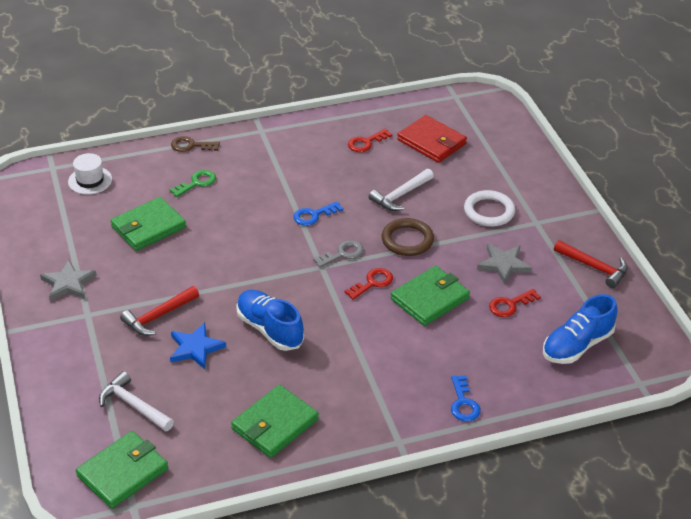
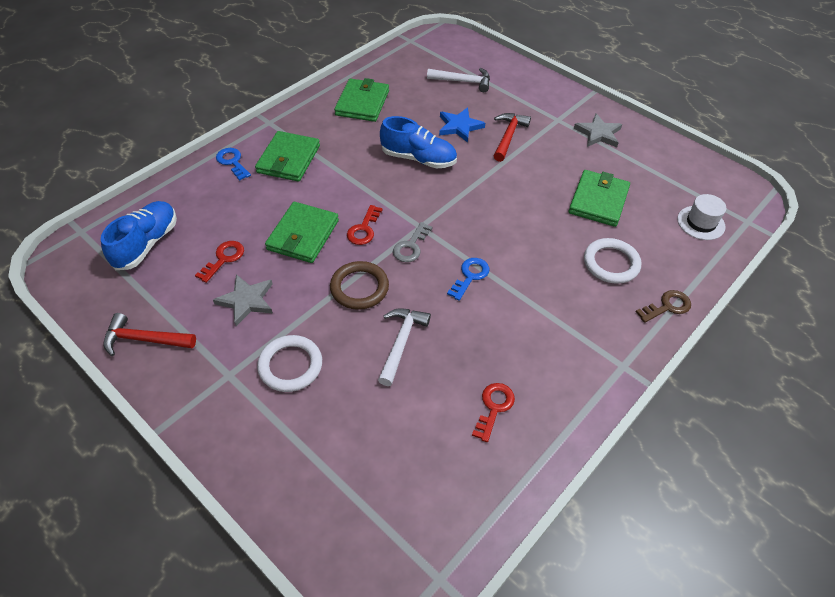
camera: 150 degrees right, 10 degrees up
green wallet [76,431,168,509] -> green wallet moved to [255,131,320,182]
green key [169,170,216,197] -> white ring [584,238,641,284]
red wallet [397,115,467,163] -> none

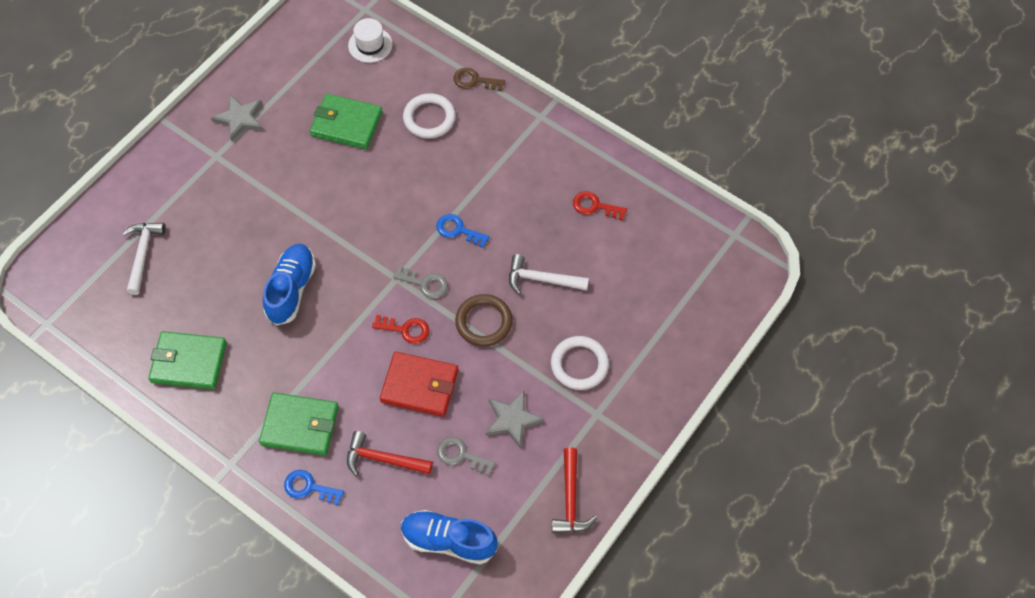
camera: 95 degrees left, 10 degrees up
red key [195,241,244,283] -> grey key [437,437,496,476]
blue key [216,148,251,181] -> blue key turned 60 degrees clockwise [284,470,344,505]
green wallet [265,202,339,263] -> red wallet [380,351,458,417]
blue star [439,107,485,143] -> none
red hammer [494,113,531,162] -> red hammer moved to [347,431,433,476]
brown key [636,290,691,323] -> brown key turned 45 degrees counterclockwise [454,68,505,91]

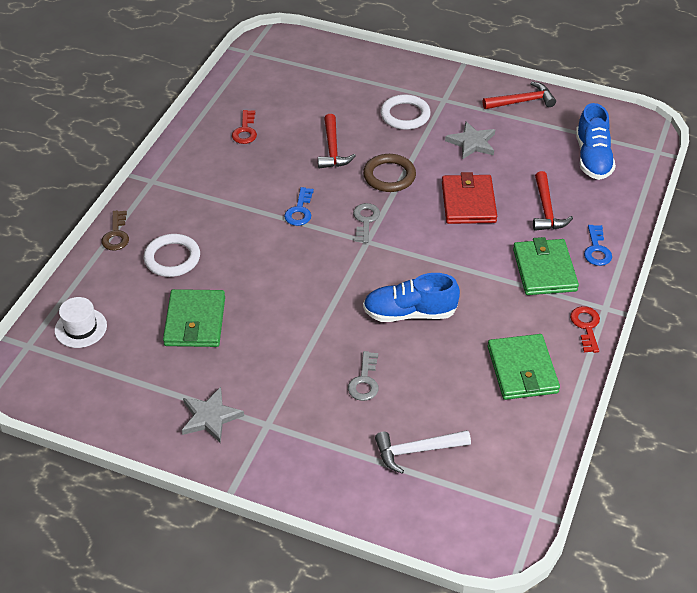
camera: 105 degrees left, 15 degrees down
red key [372,315,429,344] -> red key moved to [570,306,600,353]
grey key [437,437,496,476] -> grey key moved to [348,351,379,401]
white hammer [509,254,589,295] -> red hammer [318,114,356,168]

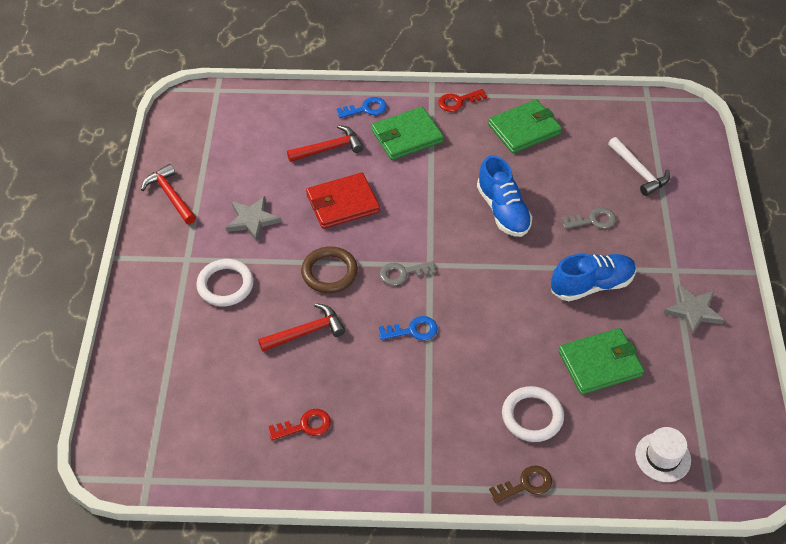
camera: 110 degrees left, 5 degrees up
blue shoe [576,103,616,180] -> blue shoe moved to [551,254,636,301]

